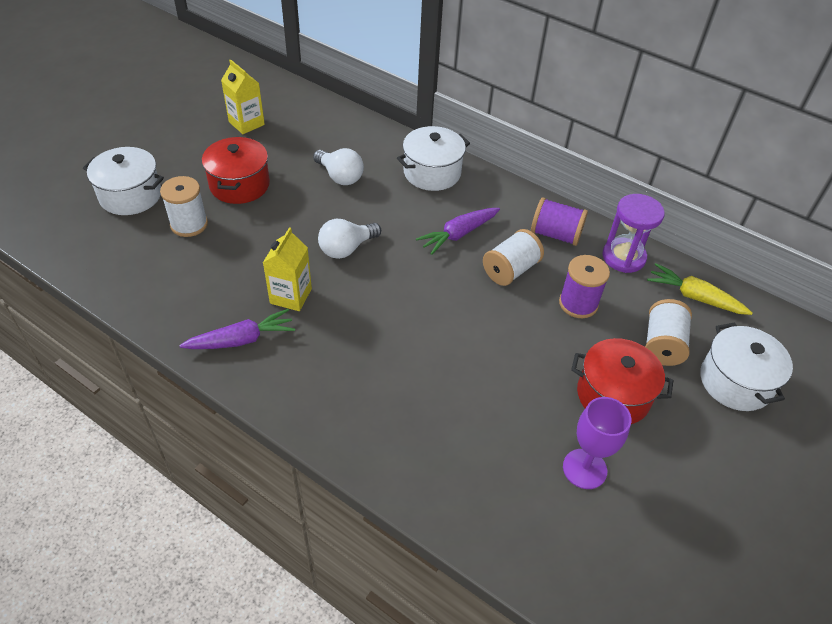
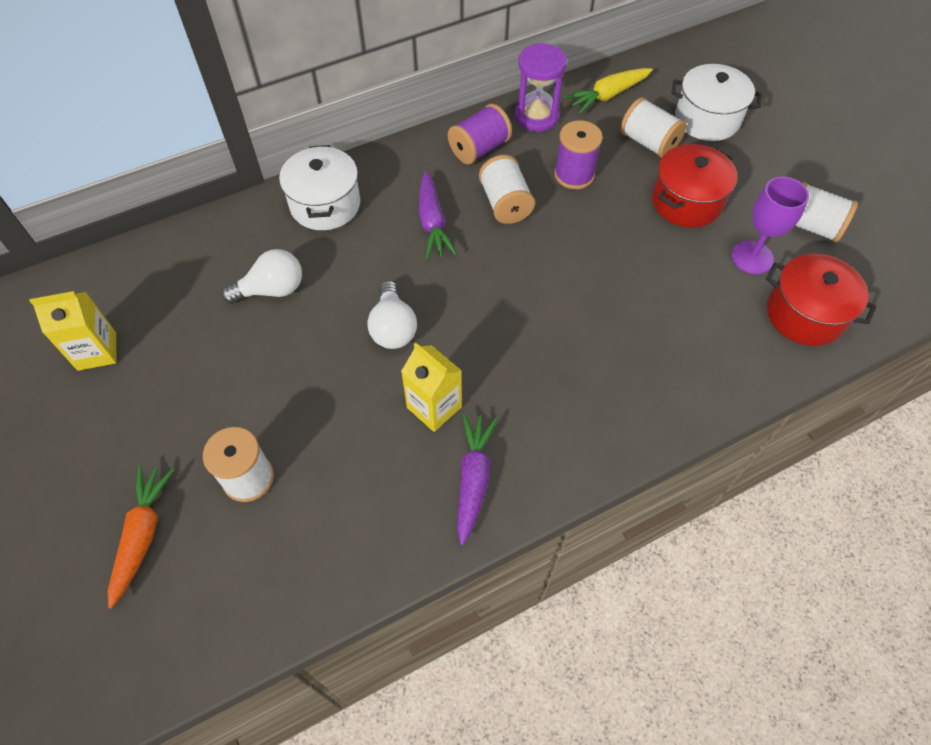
camera: 60 degrees left, 10 degrees up
white pot [83,147,164,215] -> orange carrot [108,466,174,609]
red pot [202,137,270,204] -> red pot moved to [766,254,876,346]
none -> white spool [795,182,858,242]

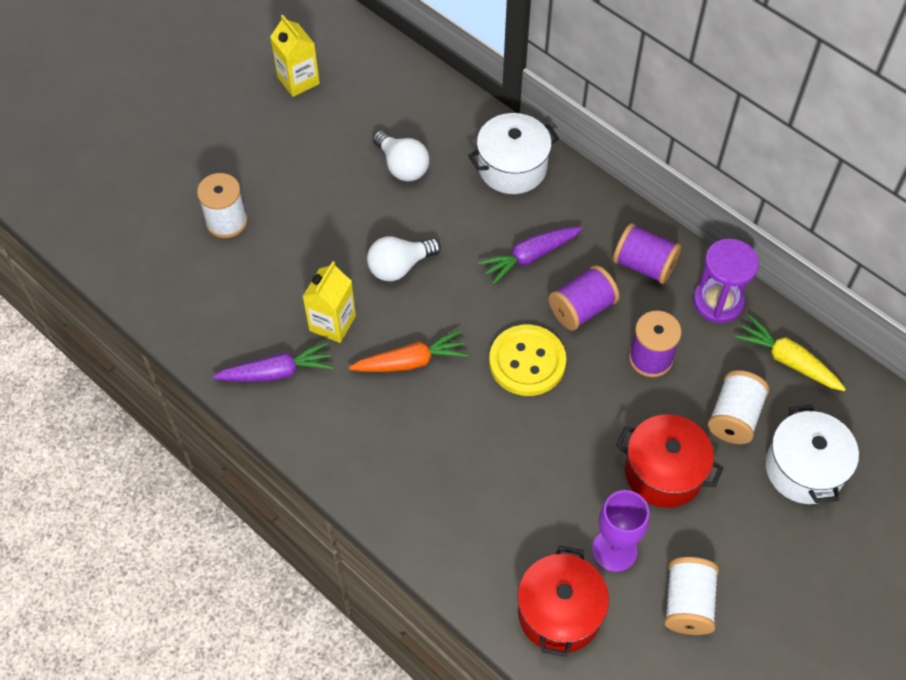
camera: 70 degrees right, 0 degrees up
orange carrot [108,466,174,609] -> orange carrot moved to [349,330,468,372]
white spool [479,155,535,224] -> purple spool [549,265,619,331]
none -> yellow button [489,325,566,396]

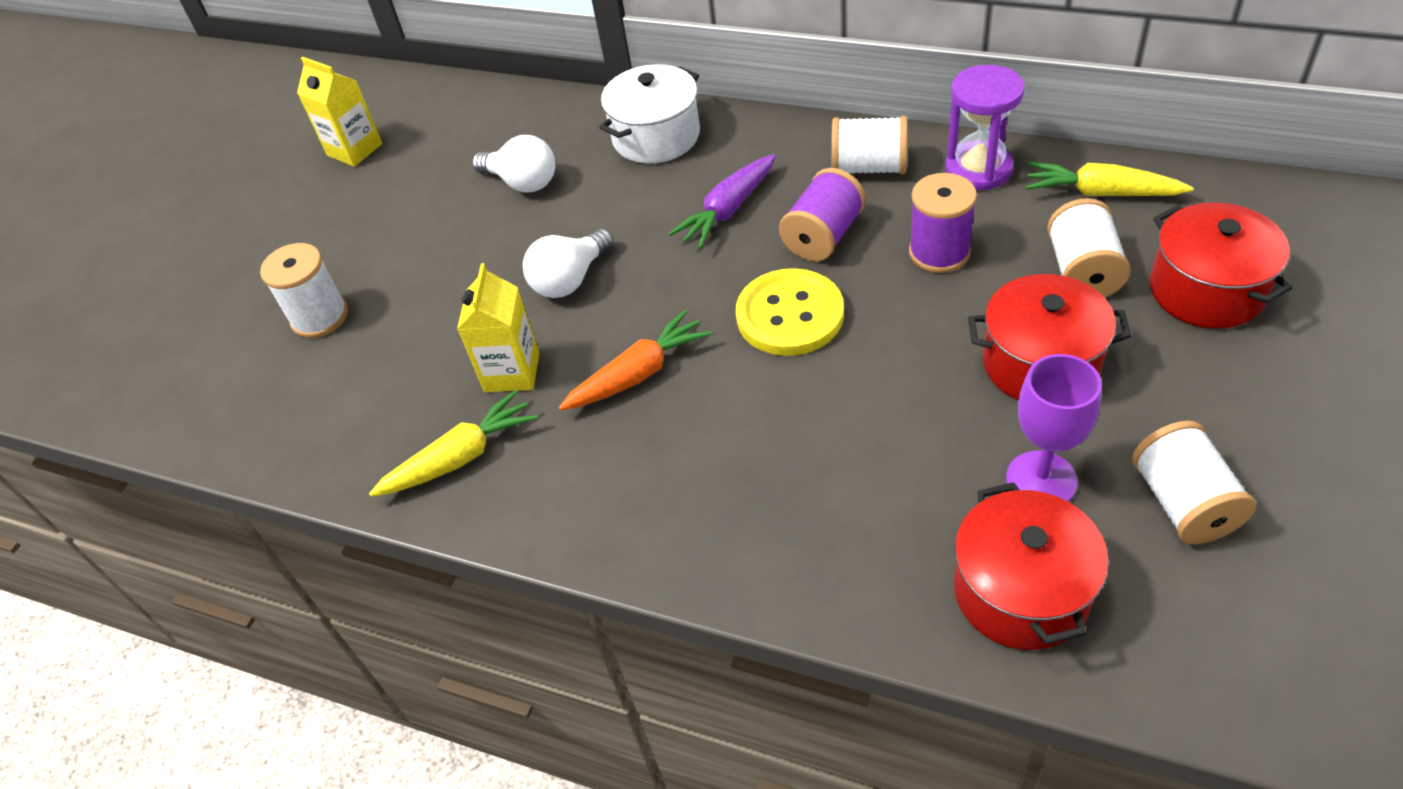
camera: 15 degrees left, 10 degrees down
purple carrot [212,342,333,382] -> yellow carrot [369,390,538,497]
purple spool [613,223,681,284] -> white spool [831,116,907,174]
white pot [765,405,859,504] -> red pot [1150,202,1293,329]

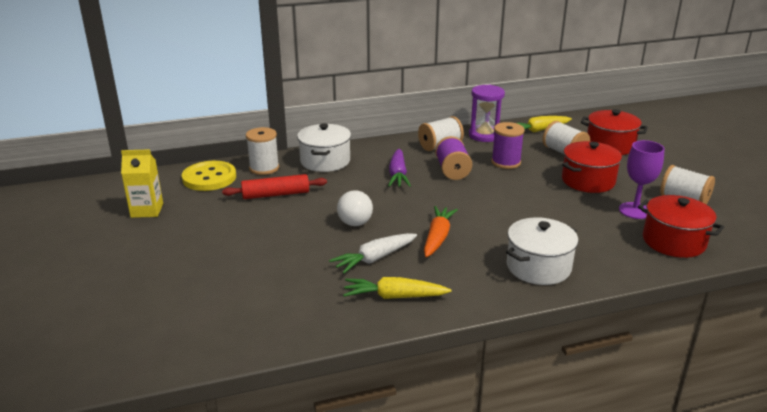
camera: 45 degrees left, 20 degrees down
white spool [260,243,348,338] -> white spool moved to [246,127,279,175]
yellow carrot [369,390,538,497] -> yellow carrot turned 105 degrees counterclockwise [343,277,451,299]
yellow carton [457,263,540,392] -> white carrot [329,233,417,274]
white light bulb [472,135,555,192] -> red rolling pin [222,174,327,199]
yellow button [736,268,844,356] -> yellow button moved to [182,161,236,191]
none -> white pot [506,217,578,285]

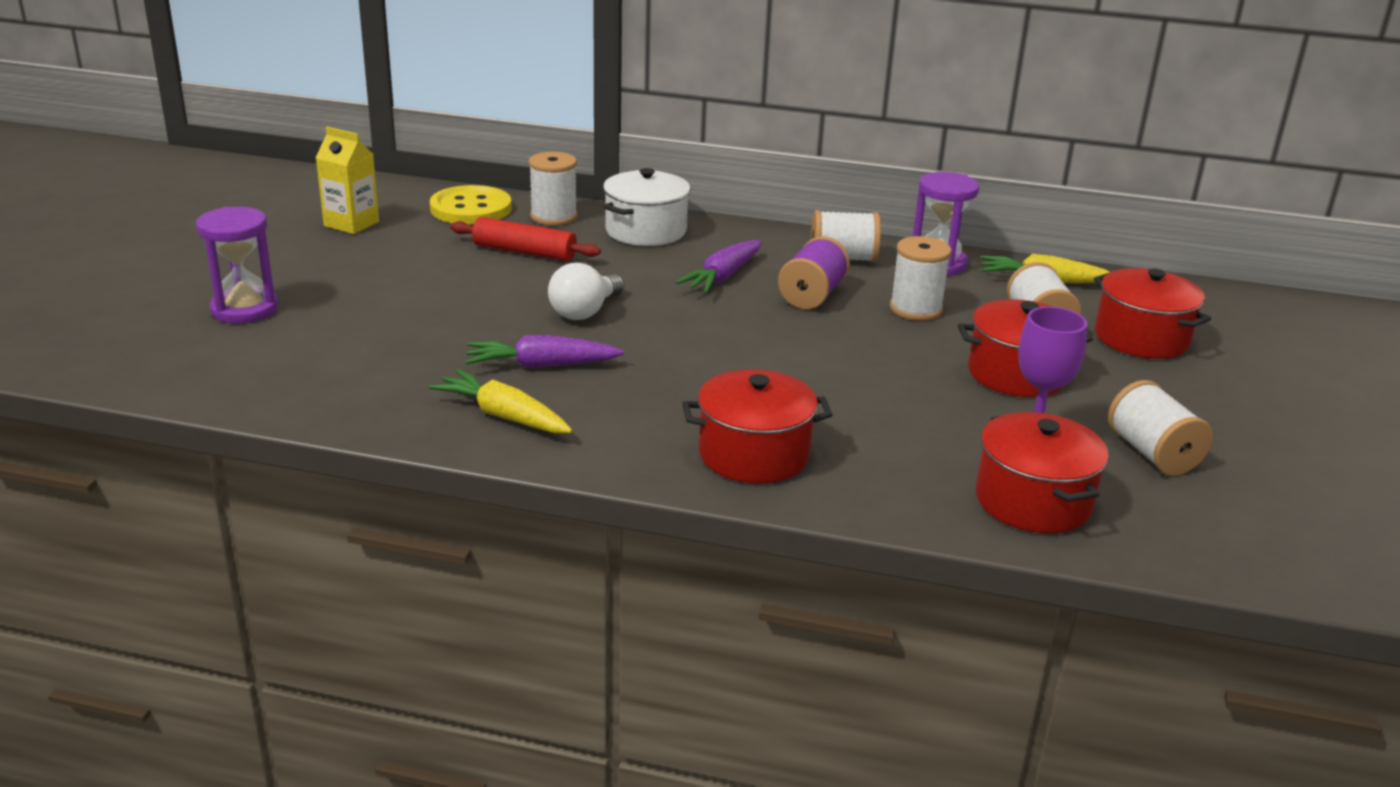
camera: 30 degrees right, 0 degrees up
white carrot [329,233,417,274] -> purple carrot [465,335,624,368]
orange carrot [424,206,458,258] -> none
purple spool [491,122,525,169] -> white spool [890,236,951,321]
white pot [506,217,578,285] -> red pot [682,369,832,484]
none -> purple hourglass [196,207,278,323]

